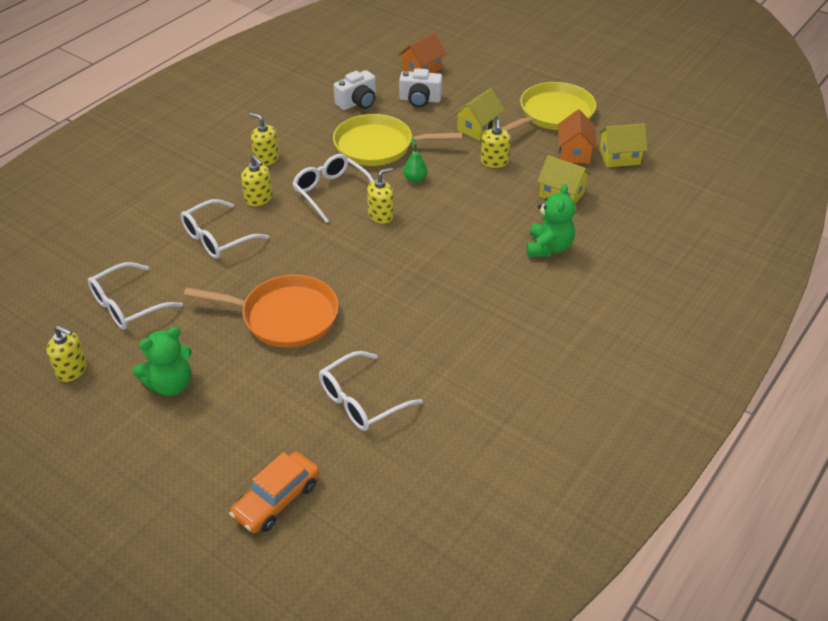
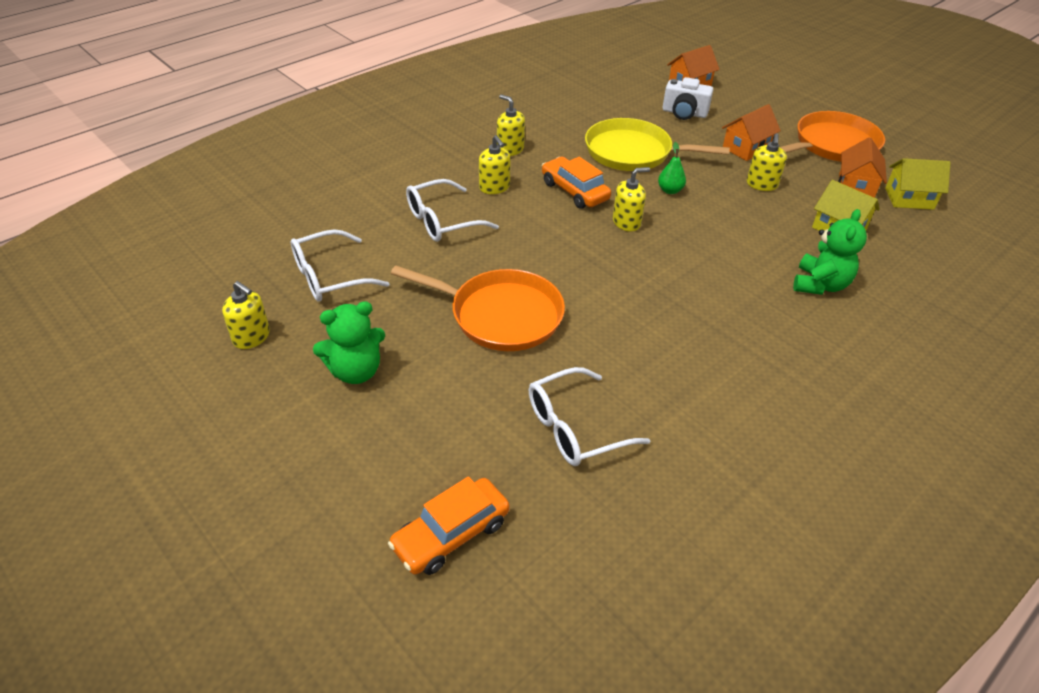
camera: 10 degrees right, 0 degrees up
white glasses [292,154,373,223] -> orange car [542,157,611,209]
white camera [334,70,376,110] -> none
yellow house [453,88,505,141] -> orange house [722,104,781,161]
yellow pan [501,82,596,132] -> orange pan [780,111,885,162]

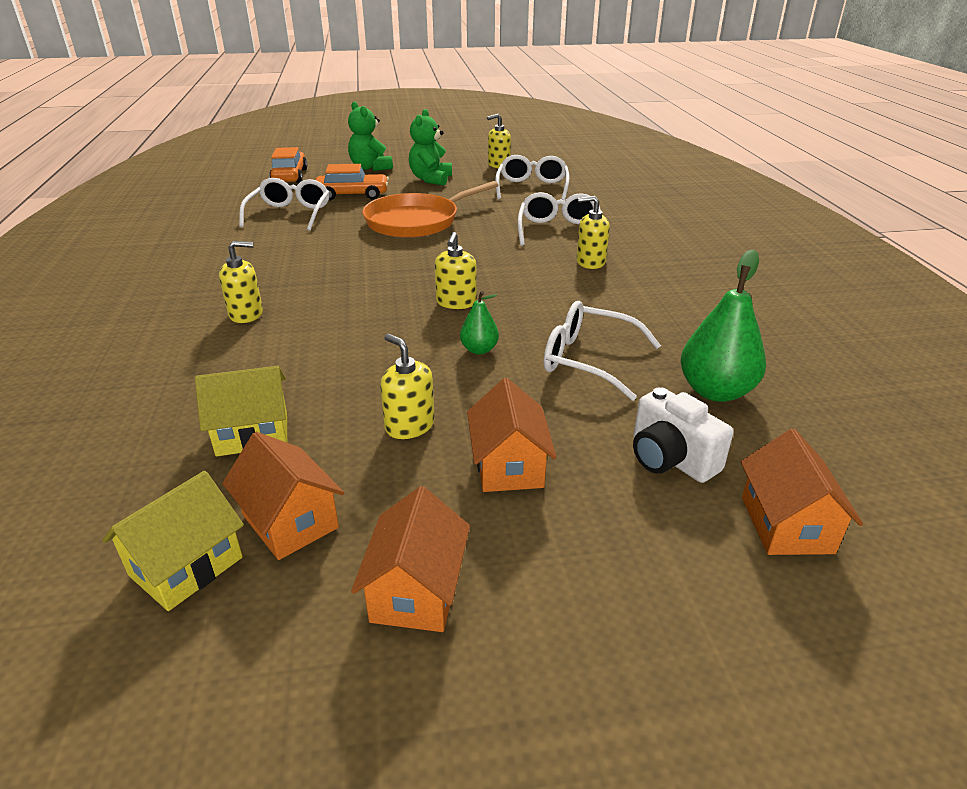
camera: 125 degrees right, 10 degrees down
yellow soap dispenser [497,94,525,156] -> yellow soap dispenser moved to [219,241,263,323]
orange car [542,157,611,209] -> orange car moved to [316,164,389,201]
yellow pan [585,118,730,171] -> white glasses [544,301,661,401]
white camera [663,77,713,120] -> white camera turned 90 degrees counterclockwise [633,387,734,483]
orange pan [780,111,885,162] -> orange house [351,486,470,632]
green teddy bear [793,209,867,295] -> green teddy bear moved to [348,101,393,171]
none -> green pear [680,249,766,402]

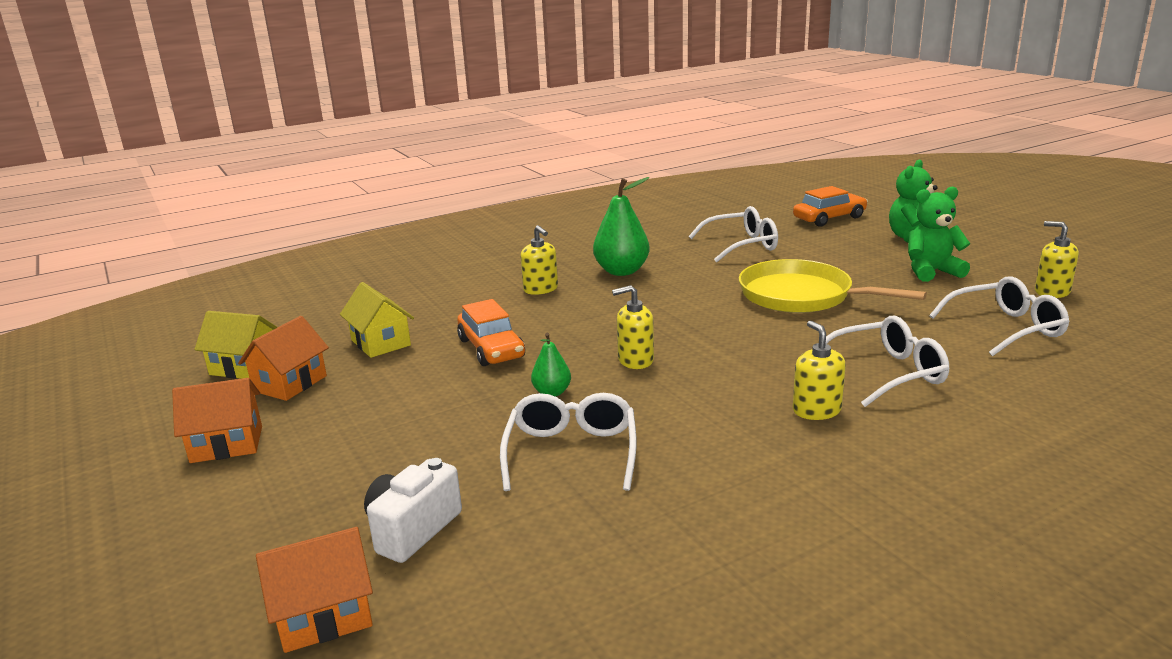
camera: 70 degrees right, 10 degrees down
orange car [316,164,389,201] -> orange car moved to [457,299,525,366]
orange pan [362,181,498,238] -> yellow pan [739,259,927,313]
yellow soap dispenser [380,334,435,439] -> none
orange house [467,378,557,492] -> none
green pear [680,249,766,402] -> green pear moved to [593,177,650,276]

